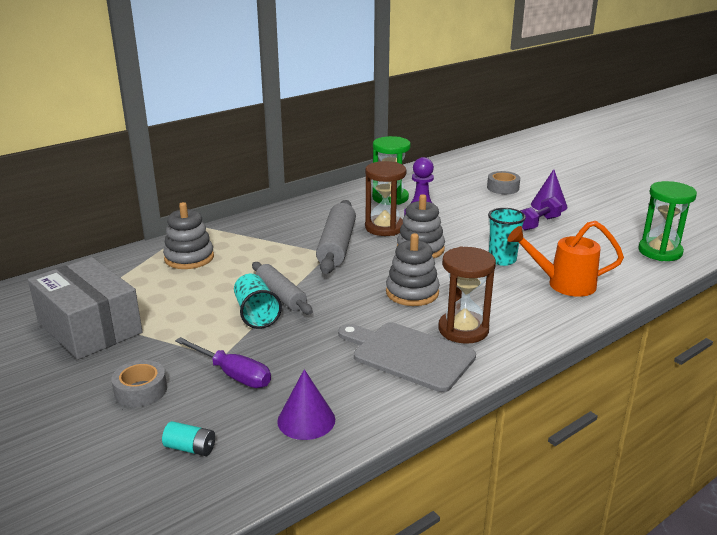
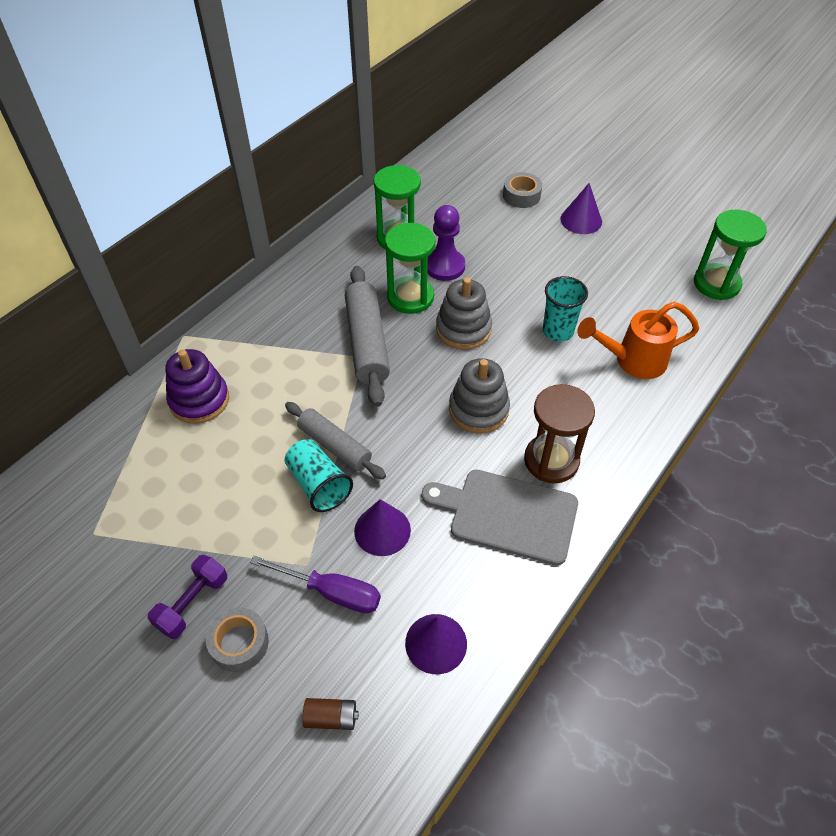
camera: 15 degrees left, 25 degrees up
grey box [28,257,142,360] -> none
turquoise battery [162,421,215,456] -> brown battery [302,698,359,730]
grey stacking toy [163,202,214,269] -> purple stacking toy [166,349,229,424]
brown hourglass [365,161,406,236] -> green hourglass [385,223,435,314]
purple dumbbell [520,197,562,231] -> purple dumbbell moved to [148,555,227,639]
none -> purple cone [354,499,411,556]

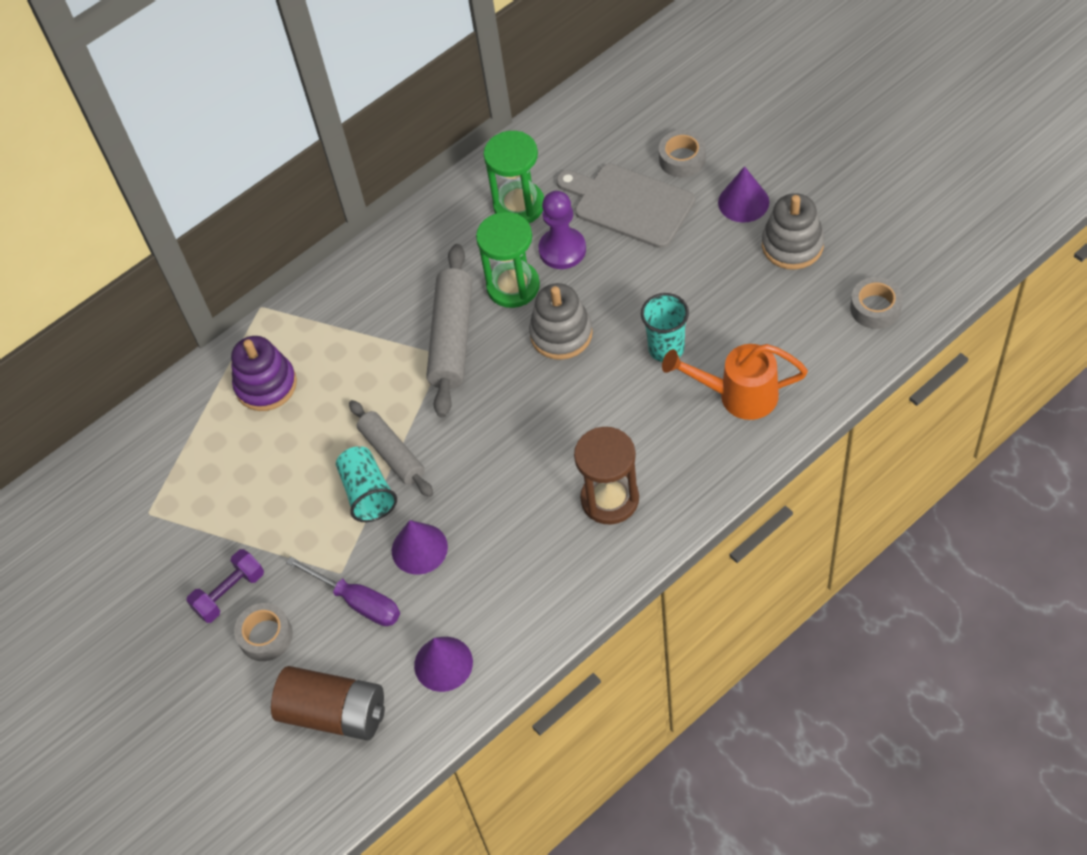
camera: 20 degrees right, 5 degrees up
brown battery [302,698,359,730] -> brown battery [271,666,385,741], size x2.19
grey cutting board [422,470,578,566] -> grey cutting board moved to [556,164,695,248]
grey stacking toy [449,358,510,433] -> grey stacking toy moved to [762,193,825,270]
green hourglass [694,210,767,300] -> grey tape [850,277,903,329]

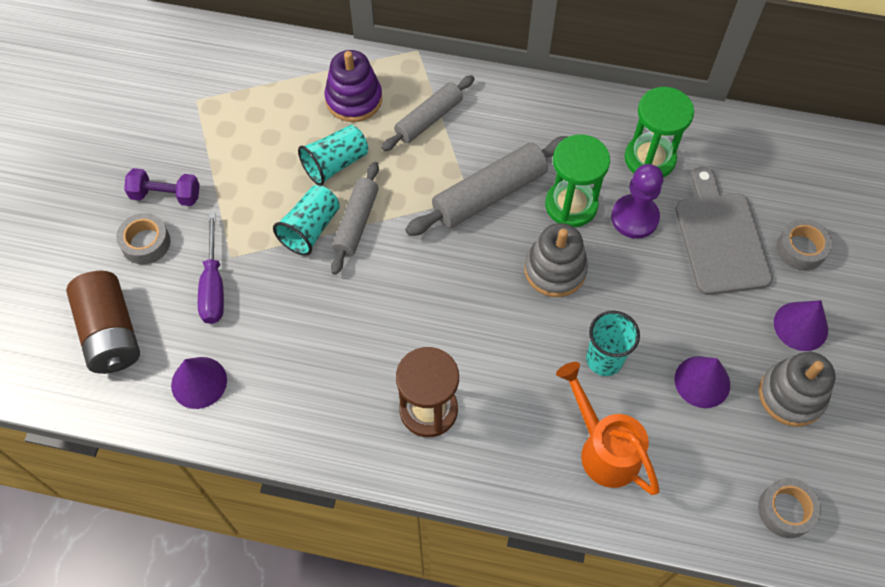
camera: 45 degrees right, 5 degrees up
purple cone [392,520,448,575] -> purple cone moved to [675,356,730,408]
none -> turquoise cup [298,125,368,186]
none -> grey rolling pin [381,75,475,151]

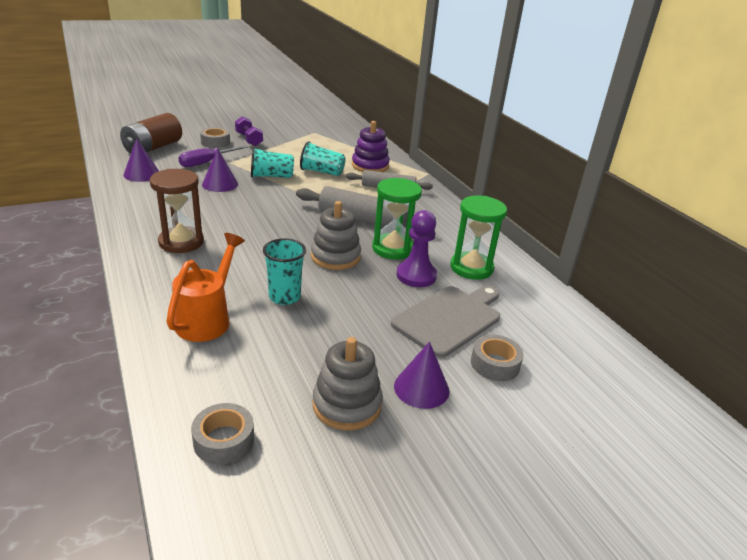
camera: 50 degrees right, 30 degrees down
grey rolling pin [331,162,379,275] -> none
purple cone [675,356,730,408] -> purple cone moved to [202,148,238,192]

